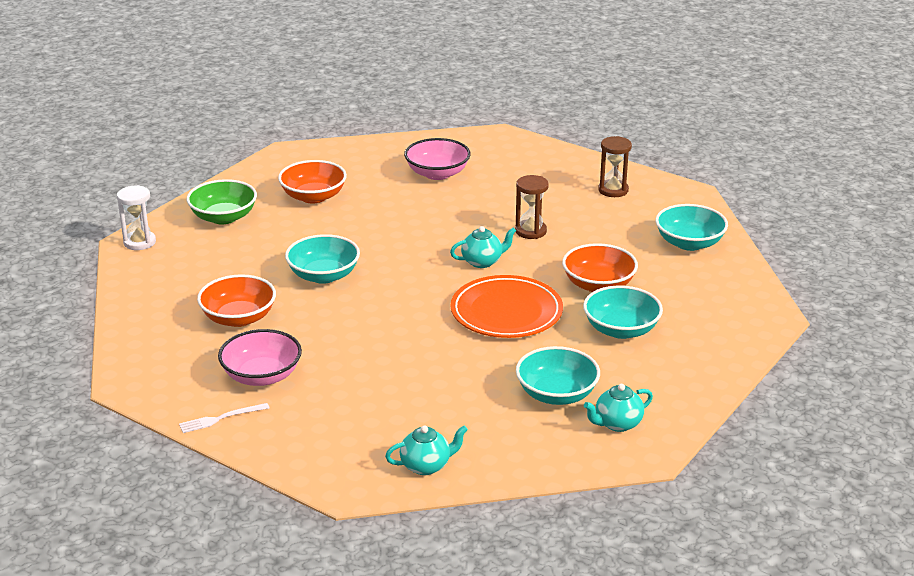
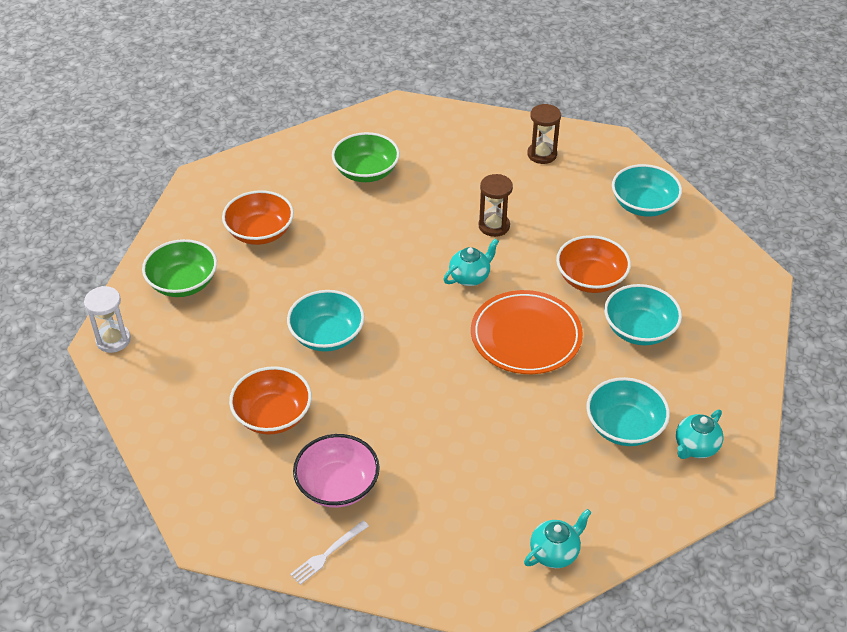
camera: 20 degrees left, 15 degrees up
pink bowl [404,138,471,180] -> green bowl [332,132,400,182]

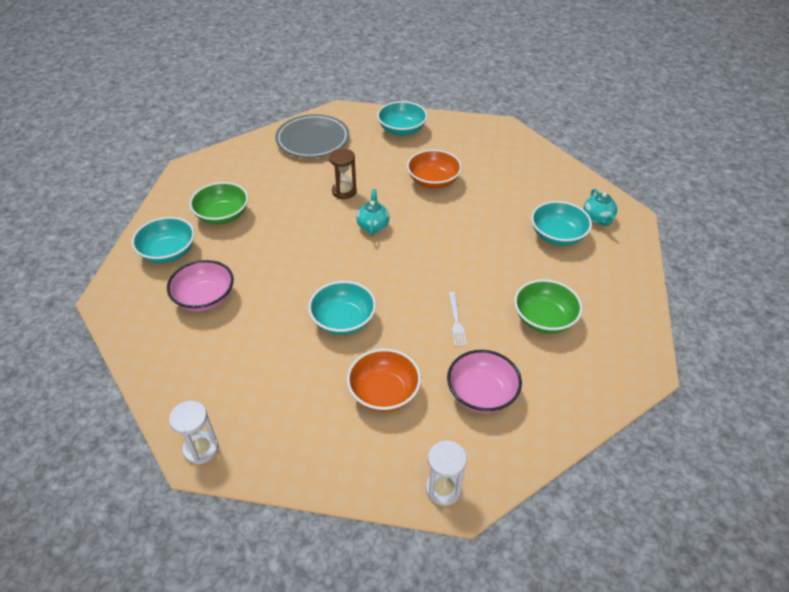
camera: 50 degrees left, 0 degrees up
green bowl [142,239,217,297] -> green bowl moved to [514,279,583,334]
orange bowl [222,190,294,245] -> pink bowl [167,260,234,312]
white fork [290,520,369,585] -> white fork moved to [449,292,467,346]
orange plate [471,290,583,374] -> none
turquoise teapot [524,509,592,568] -> none
brown hourglass [527,104,561,164] -> grey plate [275,114,349,158]
turquoise bowl [604,284,682,345] -> turquoise bowl moved to [132,217,195,263]
none -> white hourglass [426,440,467,506]

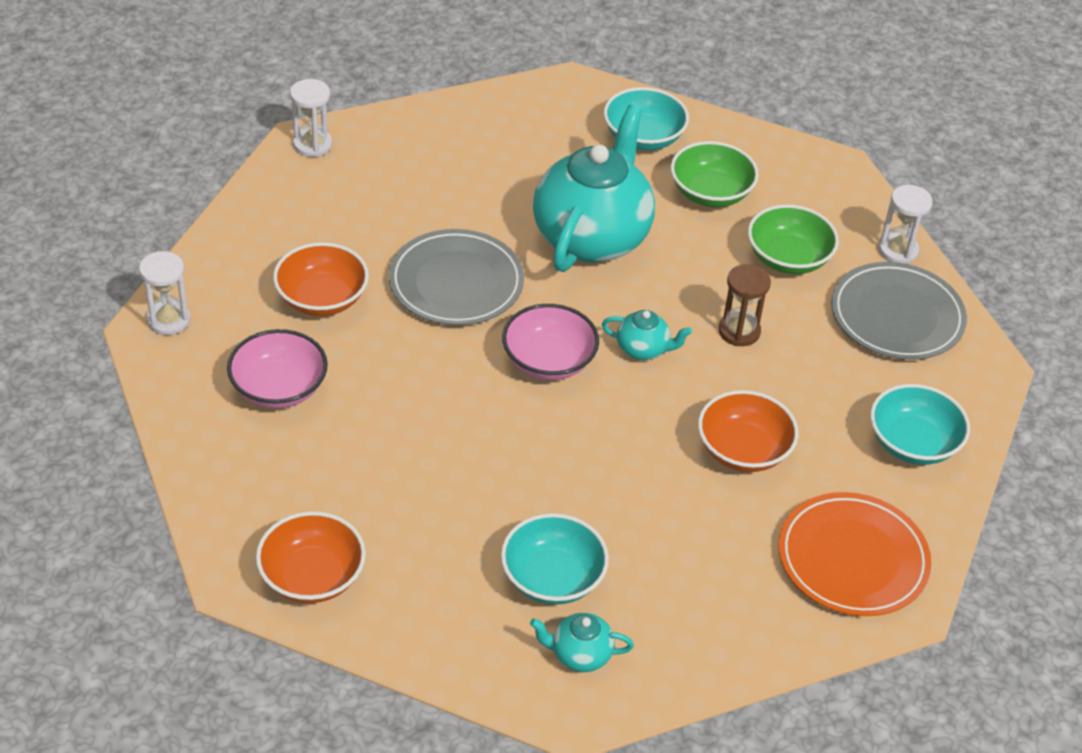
camera: 100 degrees right, 0 degrees up
pink bowl [167,260,234,312] -> pink bowl moved to [502,304,599,380]
turquoise bowl [308,281,376,335] -> grey plate [389,229,524,325]
white fork [449,292,467,346] -> none
green bowl [514,279,583,334] -> green bowl moved to [748,205,839,274]
none -> orange bowl [256,511,366,603]
none -> turquoise teapot [533,105,655,272]
none -> orange plate [778,492,932,616]
none -> white hourglass [878,185,933,264]

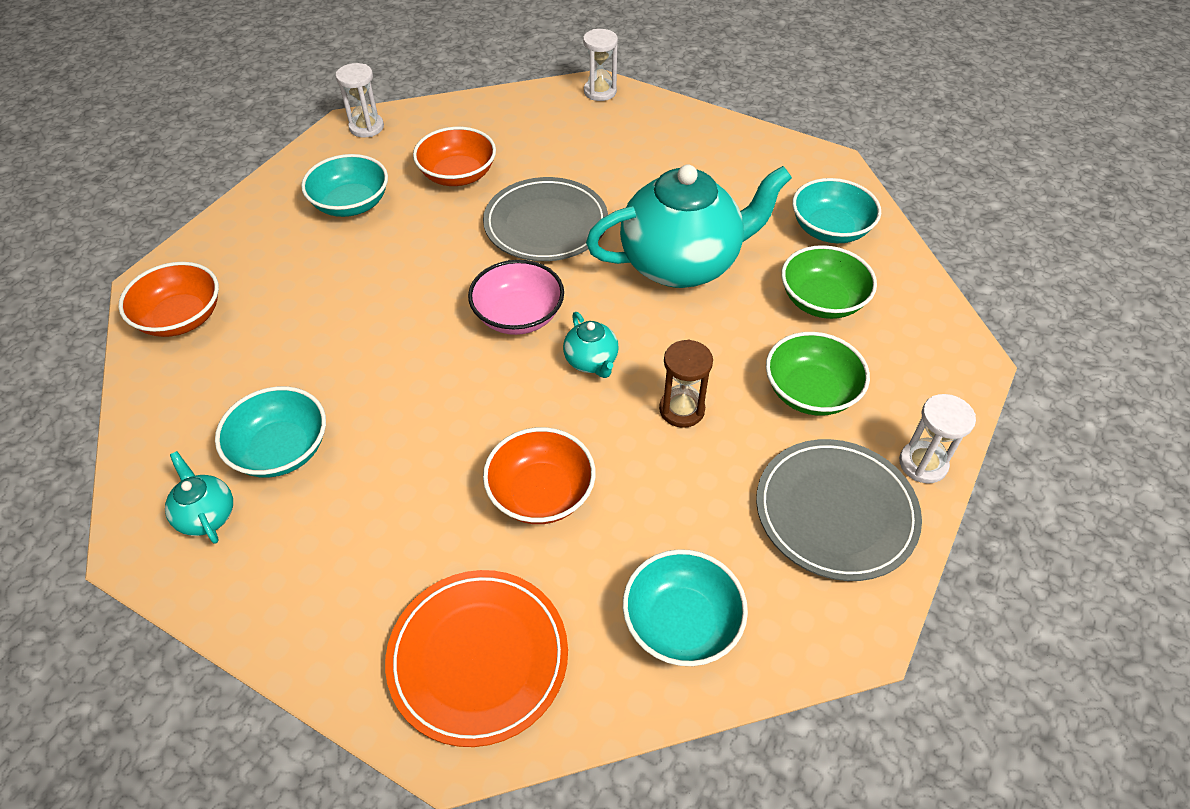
camera: 55 degrees right, 5 degrees up
pink bowl [227,329,328,409] -> turquoise bowl [301,154,388,217]

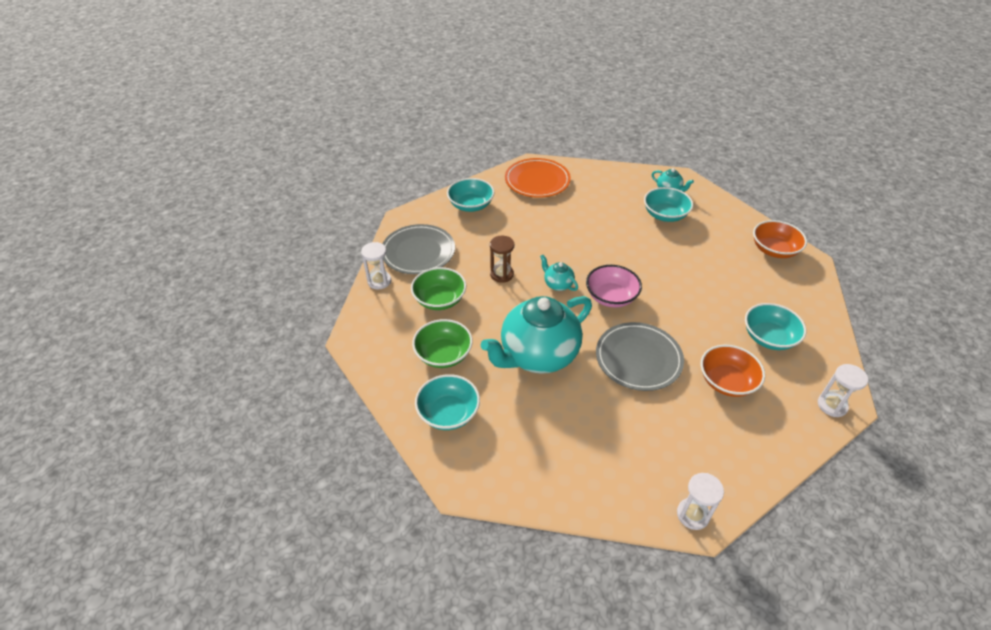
camera: 160 degrees right, 5 degrees down
orange bowl [483,427,596,524] -> none

